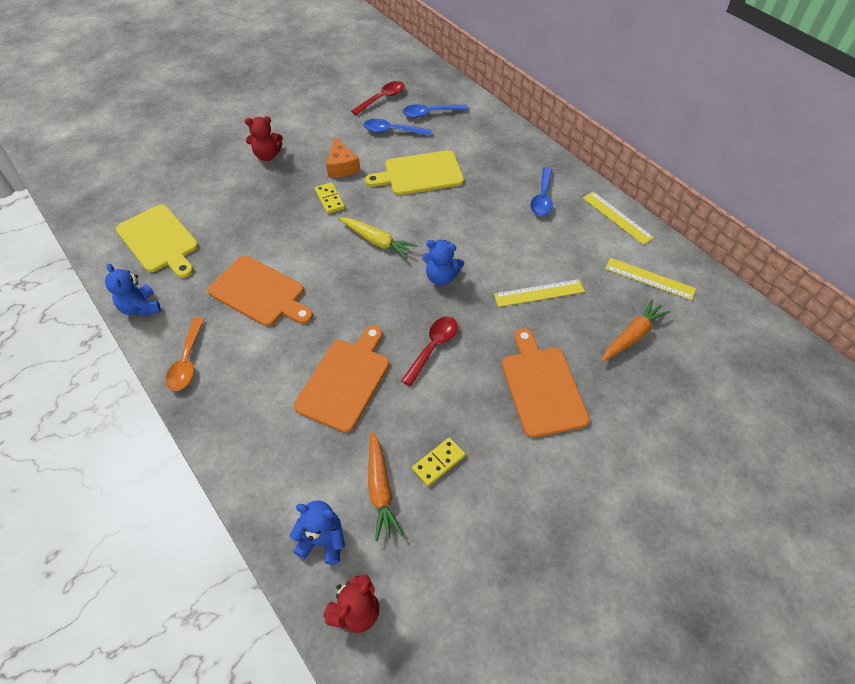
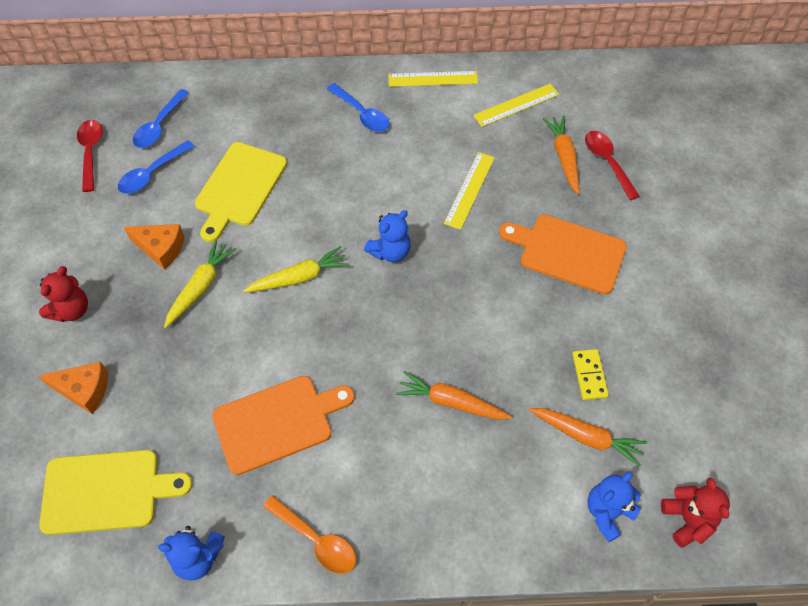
camera: 55 degrees left, 5 degrees up
orange cutting board [294,325,389,433] -> orange carrot [396,371,512,419]
yellow domino [315,182,345,214] -> yellow carrot [164,240,237,328]
red spoon [401,317,458,386] -> red spoon moved to [585,131,640,200]
none -> orange cheese [38,362,108,414]

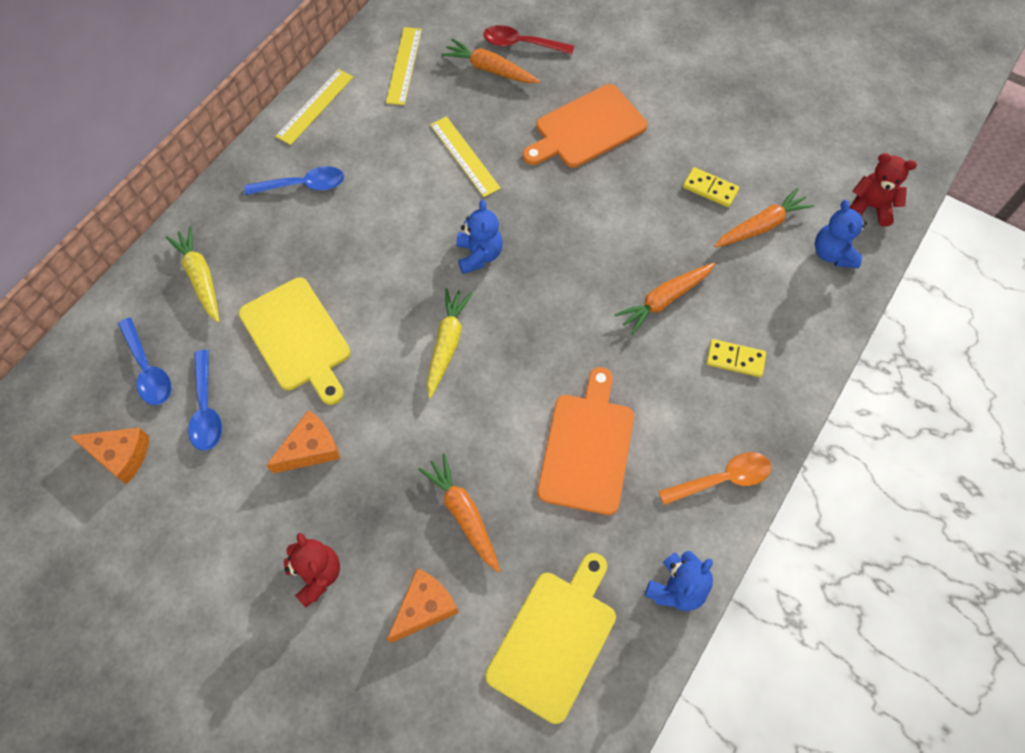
camera: 55 degrees left, 5 degrees up
red spoon [77,120,103,192] -> orange cheese [70,427,149,485]
yellow carrot [164,240,237,328] -> yellow carrot moved to [166,226,220,322]
none -> orange carrot [418,453,501,573]
none -> yellow domino [706,339,766,377]

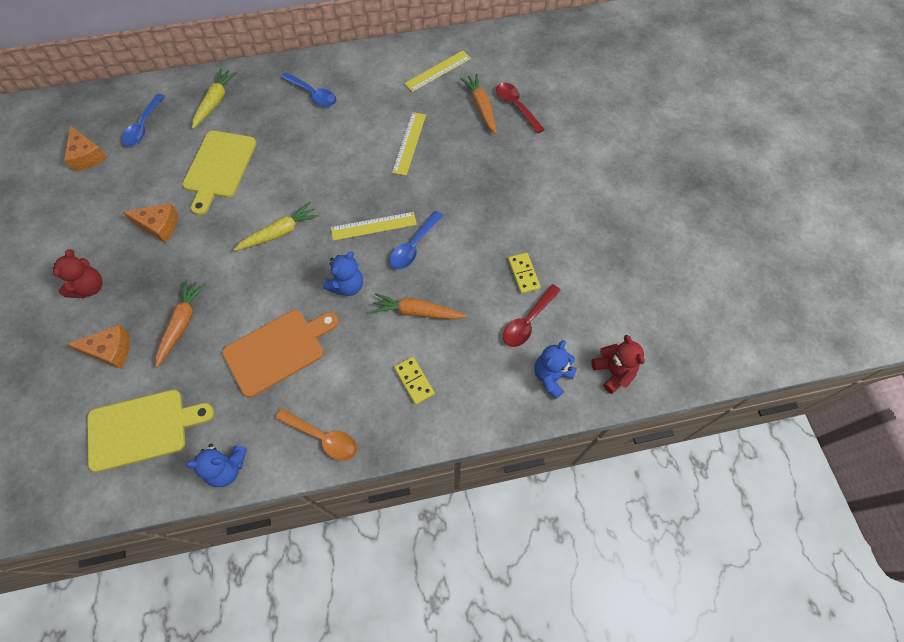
camera: 45 degrees right, 0 degrees up
blue spoon [188,350,222,451] -> blue spoon moved to [390,211,443,269]
yellow ruler [276,69,353,145] -> yellow ruler moved to [331,212,417,241]
blue teddy bear [456,200,503,274] -> blue teddy bear moved to [323,251,363,296]
orange cutting board [523,84,647,168] -> none
orange carrot [714,187,814,248] -> red spoon [503,284,561,347]

